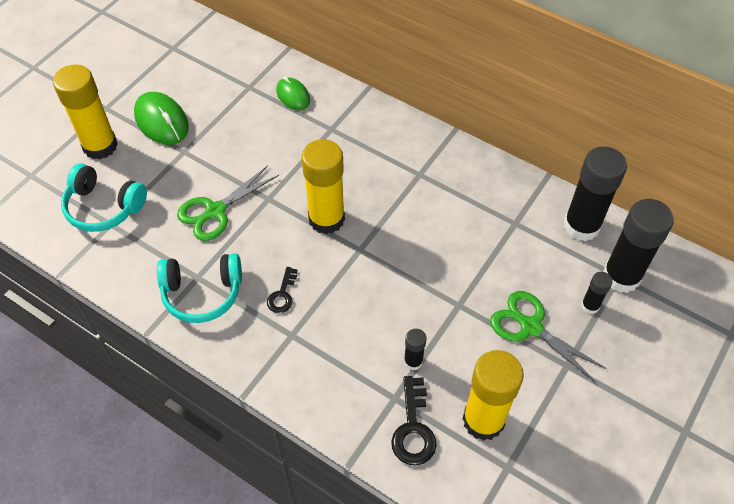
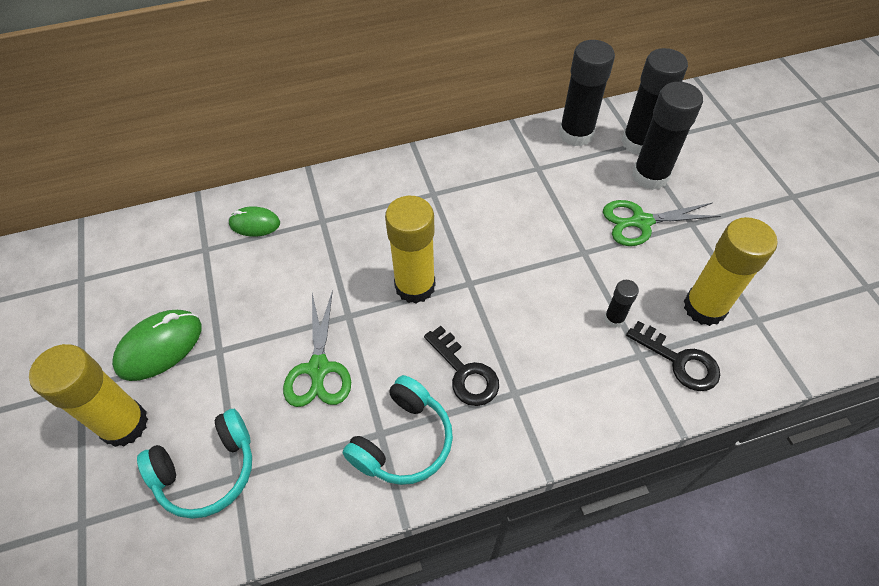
camera: 50 degrees left, 0 degrees up
green mouse [134,92,189,145] -> green mouse turned 45 degrees counterclockwise [112,310,202,381]
black key [267,267,298,313] -> black key [424,326,499,406], size x1.58
black glue stick [581,272,613,314] -> black glue stick [632,82,703,190], size x2.10

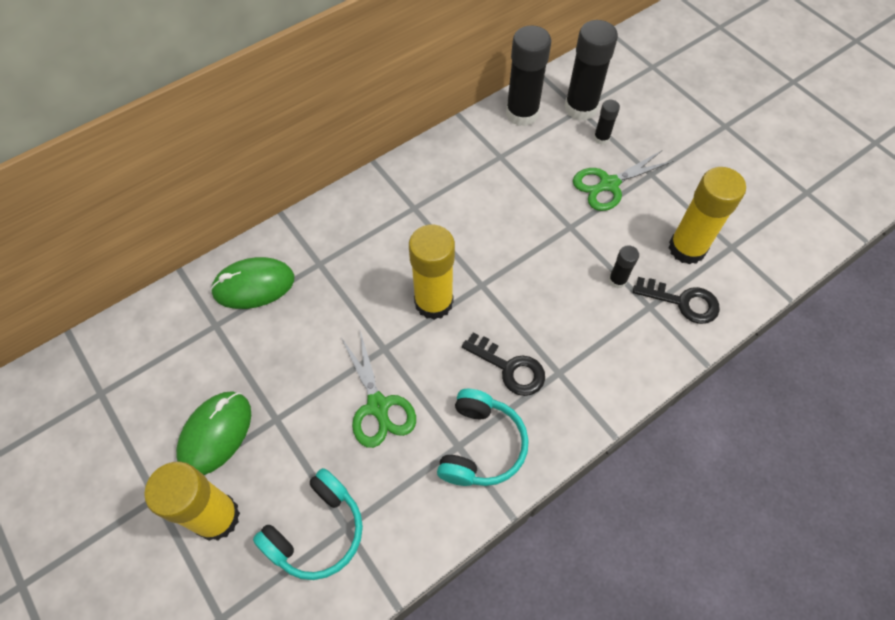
camera: 20 degrees left, 5 degrees up
green mouse [228,206,280,237] -> green mouse [210,257,295,309], size x1.57
black glue stick [632,82,703,190] -> black glue stick [594,100,620,145], size x0.48

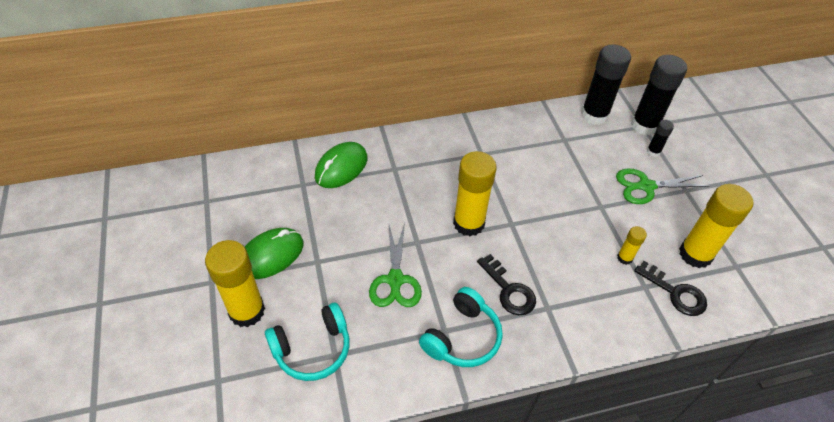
camera: 20 degrees right, 10 degrees down
green mouse [210,257,295,309] -> green mouse turned 60 degrees counterclockwise [315,142,367,188]
black glue stick [608,245,639,289] -> yellow glue stick [617,226,647,265]

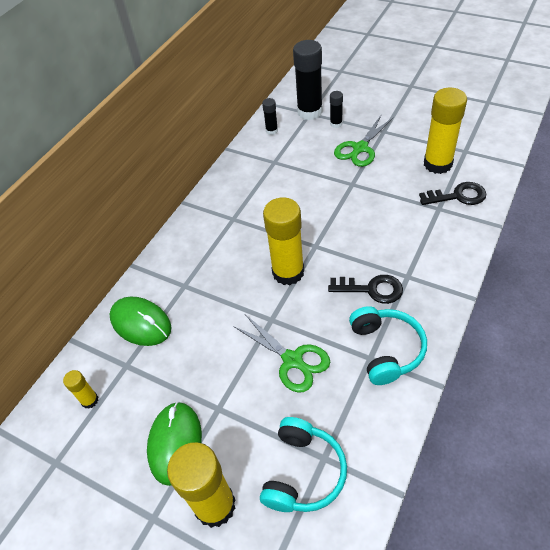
camera: 40 degrees left, 0 degrees up
green mouse [315,142,367,188] -> green mouse turned 45 degrees counterclockwise [109,297,171,346]
black glue stick [581,44,631,125] -> black glue stick [262,98,278,135], size x0.48
yellow glue stick [617,226,647,265] -> yellow glue stick moved to [63,370,98,409]

